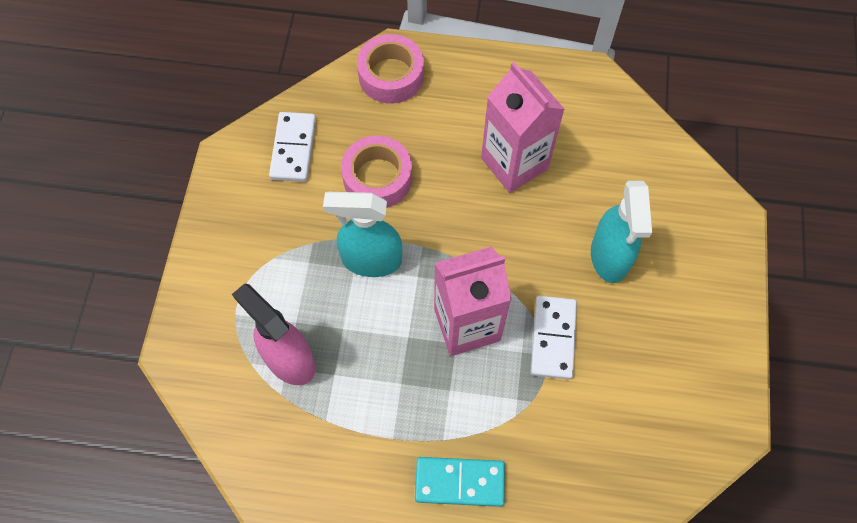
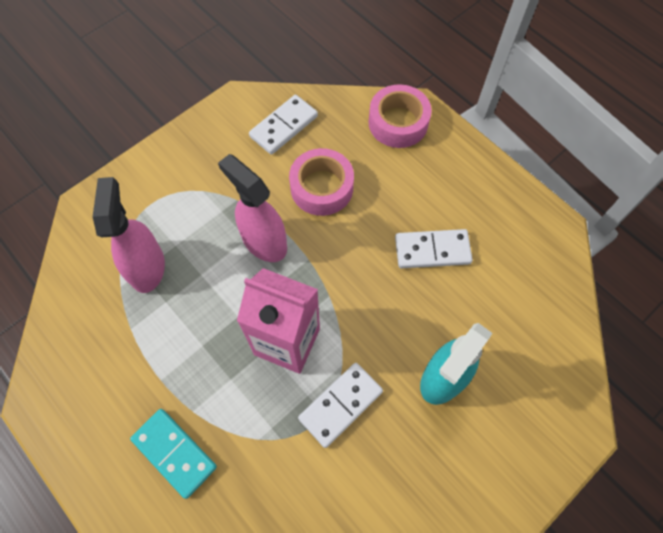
camera: 40 degrees right, 0 degrees up
turquoise spray bottle [323,192,402,277] -> pink spray bottle [218,154,287,262]
pink carton [481,62,565,193] -> white domino [395,229,473,268]

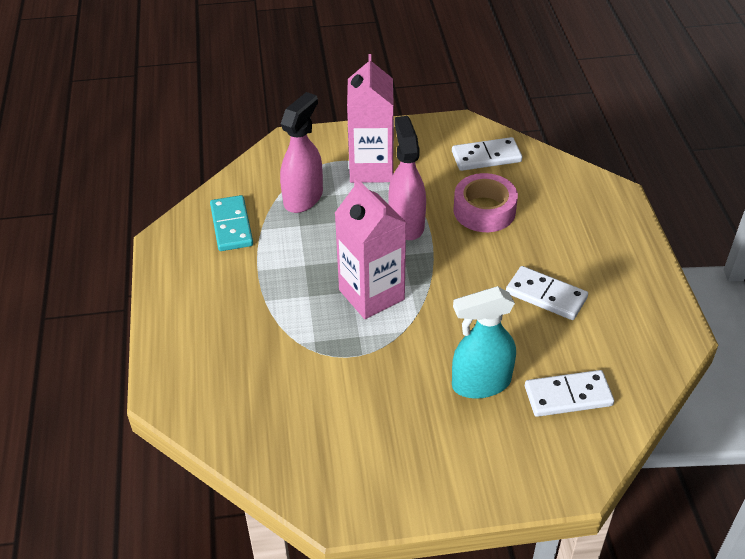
camera: 35 degrees right, 20 degrees down
turquoise domino [130,409,217,499] -> turquoise domino moved to [210,195,253,251]
white domino [298,363,383,448] -> white domino moved to [525,370,614,417]
pink tape [368,84,432,148] -> none
none -> pink carton [347,54,394,183]

